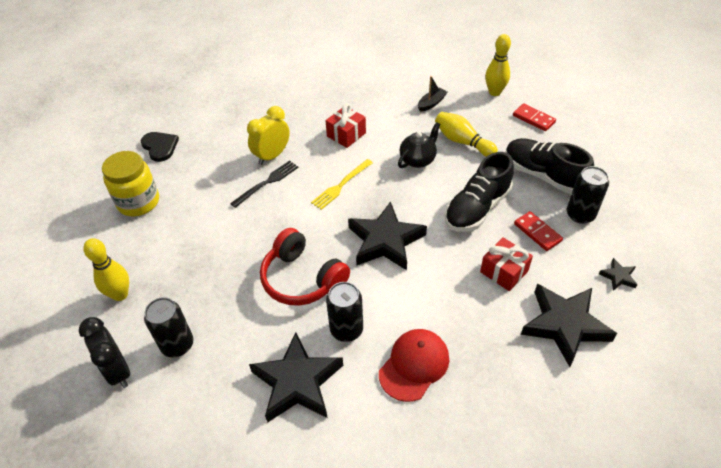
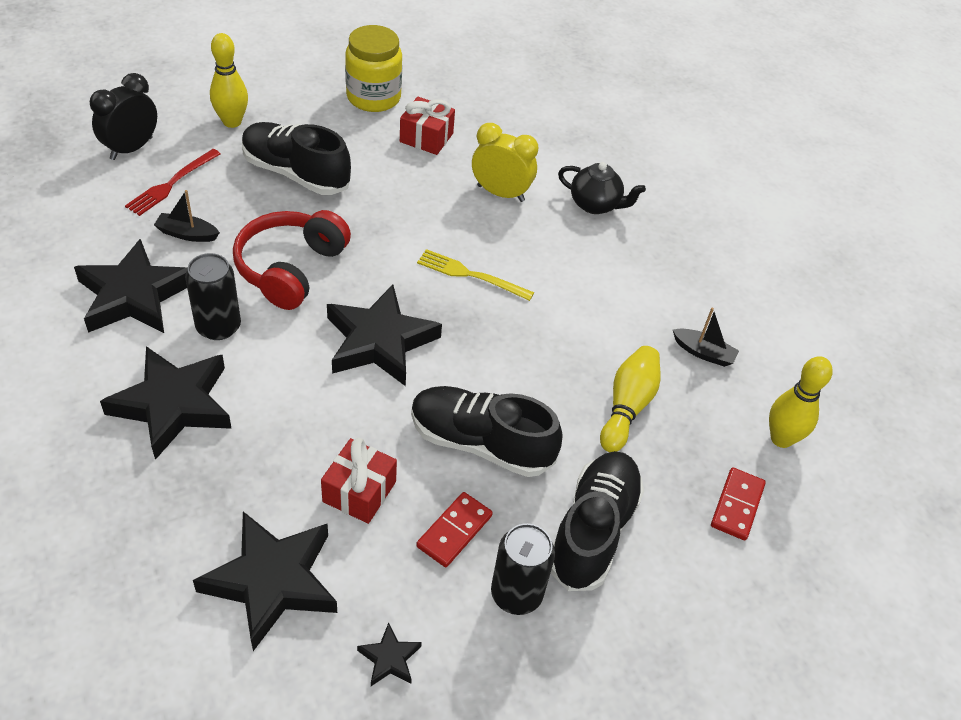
camera: 65 degrees right, 0 degrees up
black heart [141,132,179,162] -> none
black can [144,297,193,358] -> red fork [125,149,220,216]
black fork [230,160,299,208] -> none
red gift [326,104,366,148] -> red gift moved to [400,97,455,155]
red cap [379,329,449,402] -> black star [100,346,232,460]
black teapot [398,122,441,168] -> black teapot moved to [558,162,646,214]
none -> black boat [154,190,220,242]
none -> black shoe [242,122,351,195]

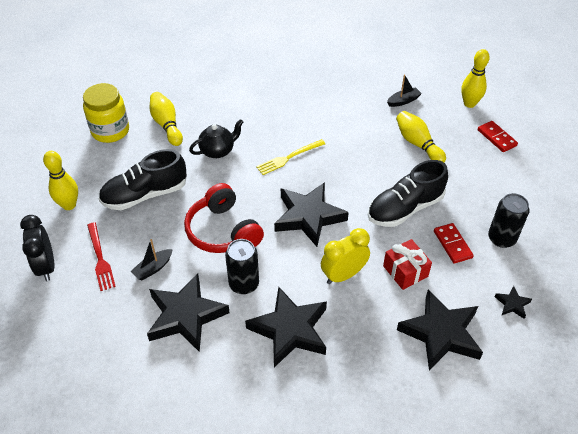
camera: 50 degrees left, 0 degrees up
red gift [400,97,455,155] -> yellow bowling pin [150,92,183,146]
yellow clock [472,123,538,202] -> yellow clock moved to [321,228,370,284]
black shoe [551,451,644,591] -> none
black teapot [558,162,646,214] -> black teapot moved to [189,119,243,158]

